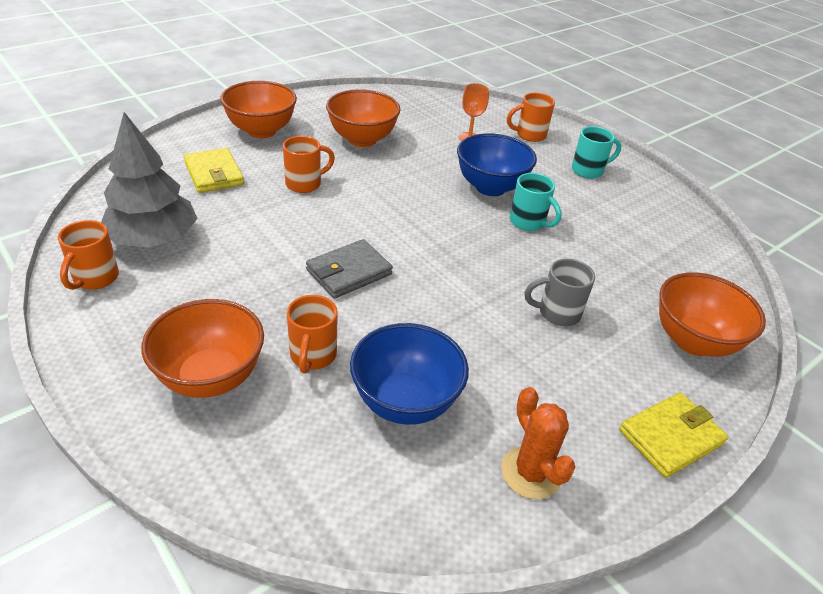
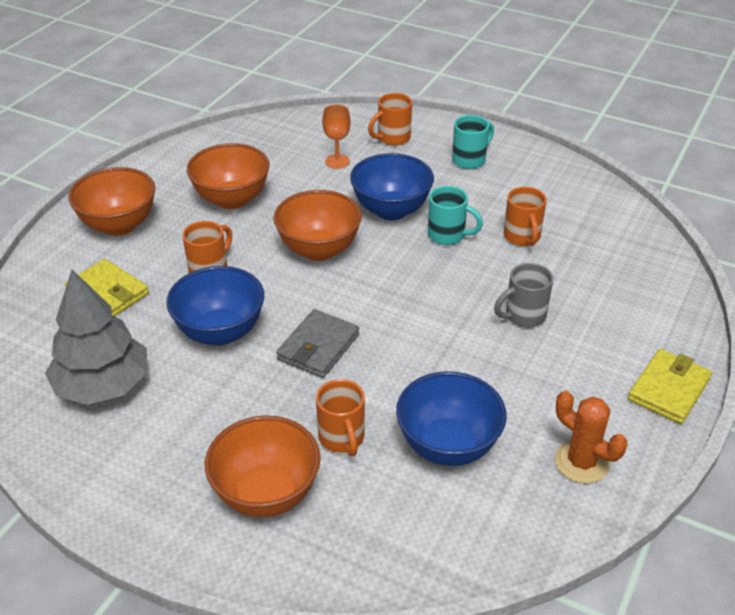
camera: 20 degrees left, 0 degrees up
orange mug [58,220,119,290] -> orange mug moved to [504,187,547,246]
orange bowl [659,272,766,357] -> orange bowl moved to [273,190,362,261]
none -> blue bowl [166,266,264,346]

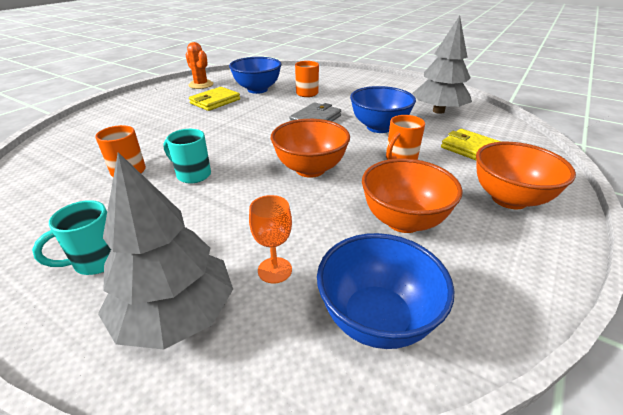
camera: 175 degrees left, 5 degrees down
orange bowl [205,415,321,518] -> none
blue bowl [350,153,434,220] -> blue bowl moved to [317,233,454,349]
orange mug [368,93,412,146] -> grey tree [98,152,233,350]
grey mug [494,263,553,328] -> none
yellow wallet [628,349,712,424] -> yellow wallet moved to [189,87,240,111]

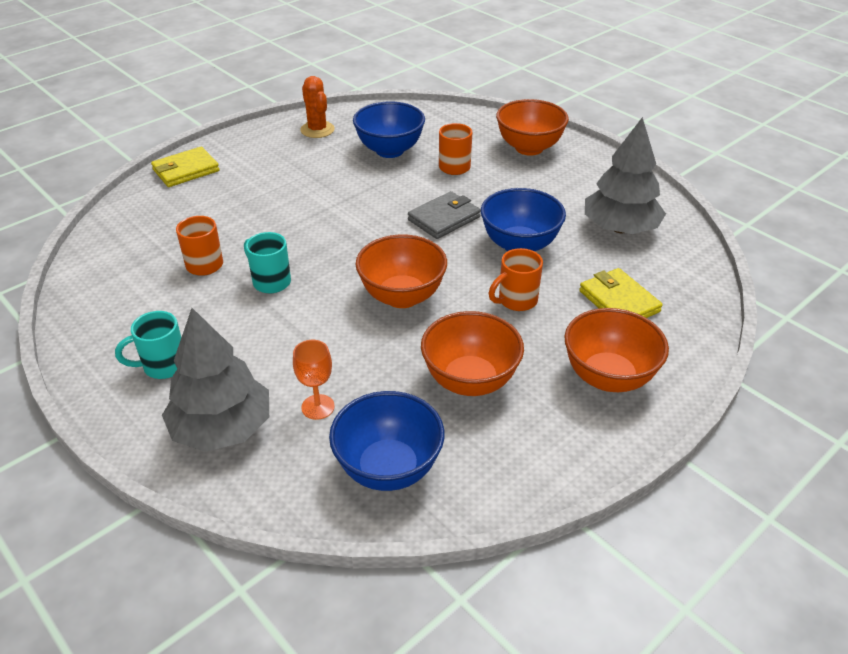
camera: 15 degrees right, 5 degrees up
yellow wallet [189,87,240,111] -> yellow wallet moved to [151,147,219,187]
none -> orange bowl [496,99,569,156]

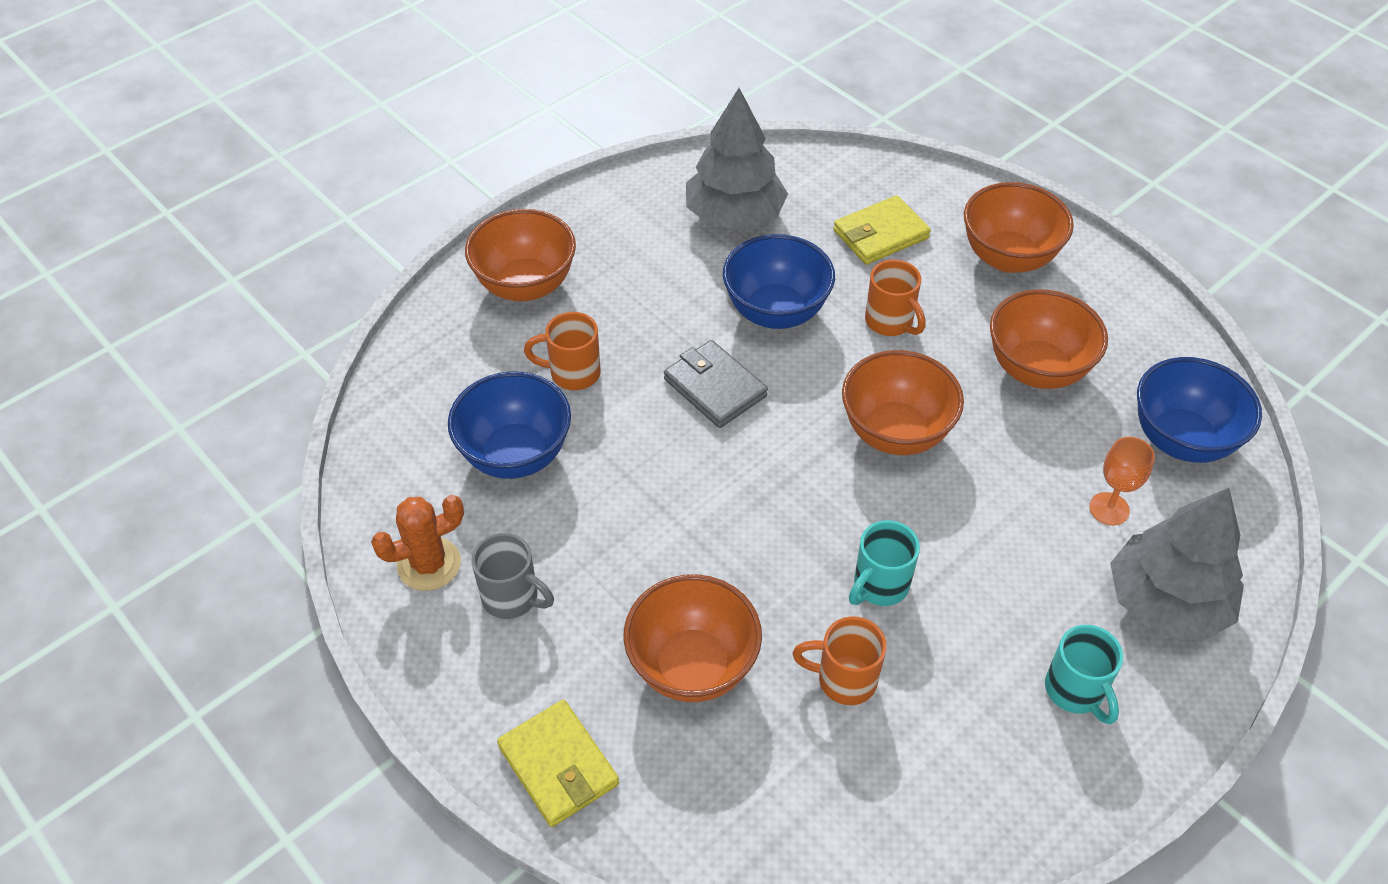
camera: 90 degrees left, 10 degrees up
none -> grey mug [471,533,554,619]
none -> orange bowl [624,574,762,702]

